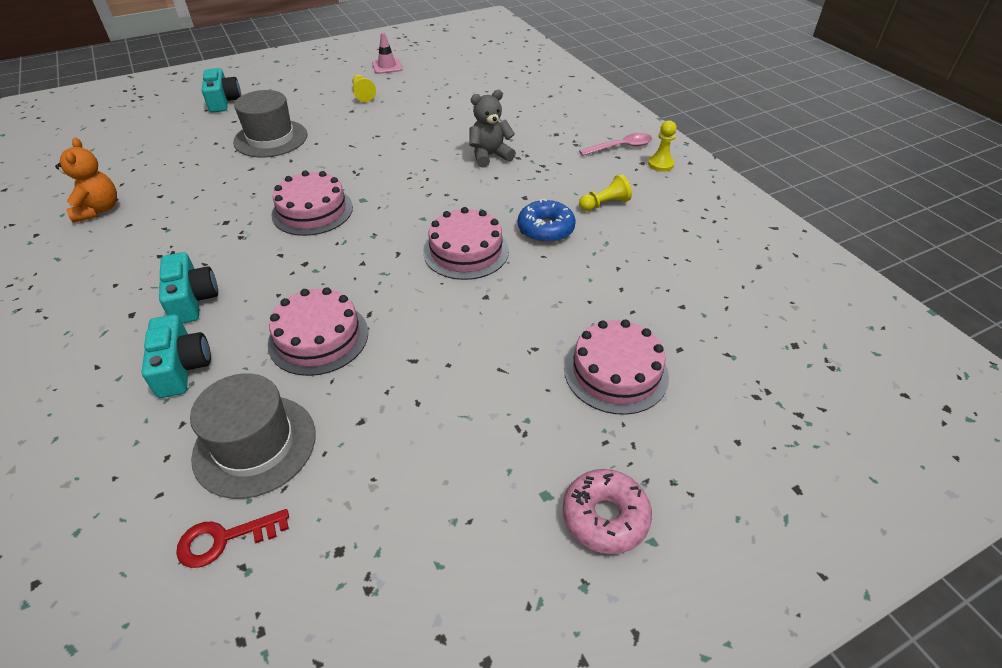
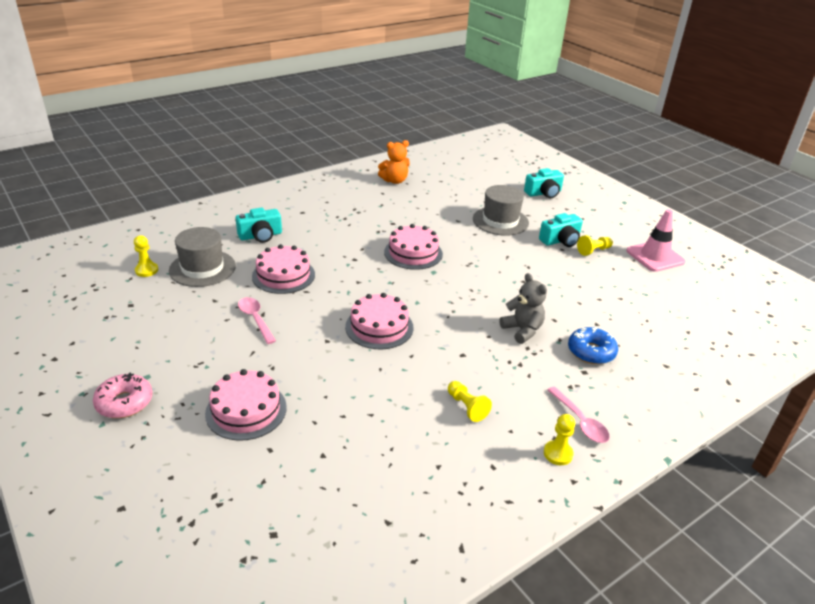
camera: 80 degrees right, 10 degrees down
turquoise camera [159,252,218,323] -> turquoise camera moved to [539,213,583,247]
red key [176,509,289,568] -> yellow pawn [134,235,158,277]
pink traffic cone [372,32,403,74] -> pink traffic cone [626,209,685,272], size x1.62
blue donut [518,199,576,243] -> blue donut moved to [568,327,618,364]
none -> pink spoon [238,297,276,344]

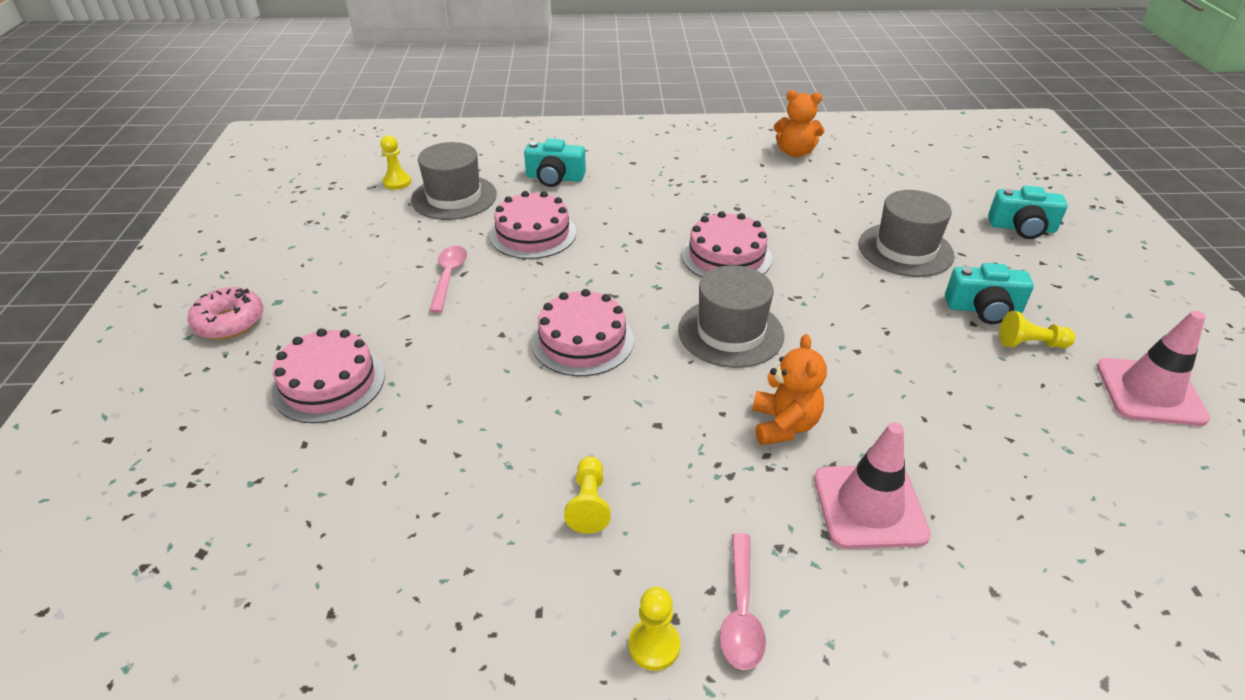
camera: 35 degrees right, 5 degrees up
grey teddy bear [499,273,547,344] -> orange teddy bear [752,334,827,445]
blue donut [568,327,618,364] -> pink traffic cone [814,422,931,549]
none -> grey hat [678,265,784,368]

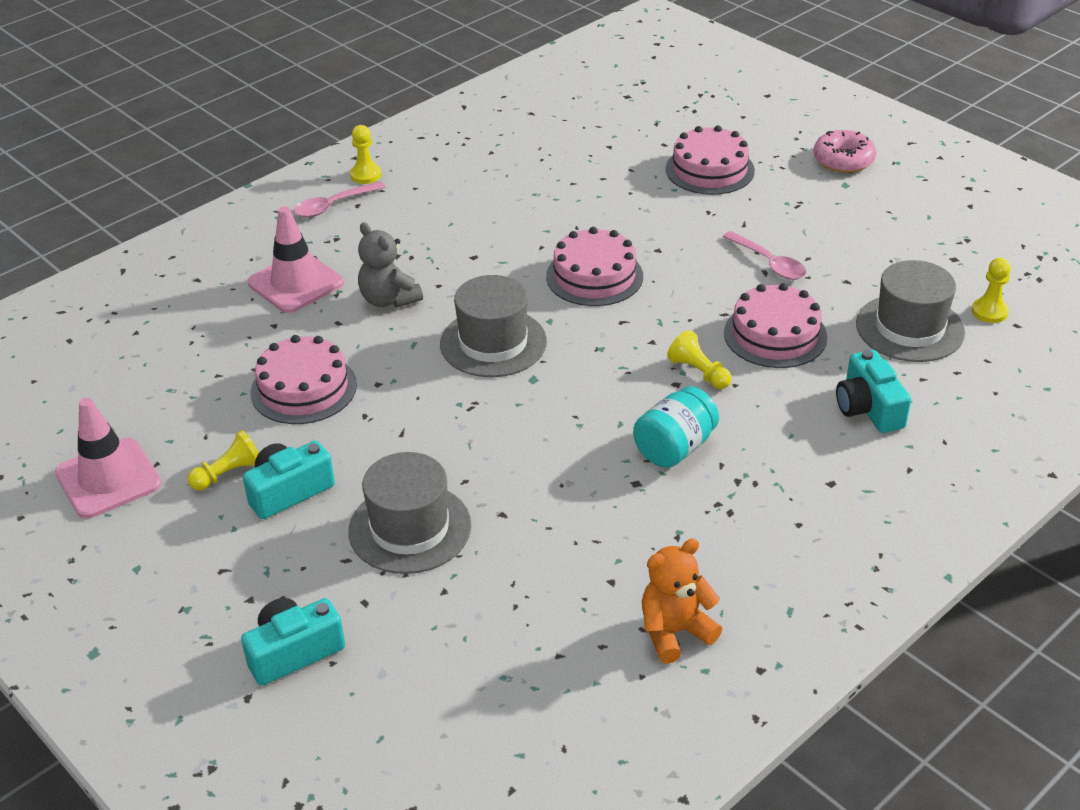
camera: 140 degrees right, 0 degrees up
turquoise camera [524,139,586,187] -> turquoise camera turned 75 degrees counterclockwise [836,350,911,433]
yellow pawn [564,456,611,534] -> yellow pawn moved to [667,330,732,389]
pink cake [682,211,772,278] -> pink cake moved to [250,335,357,424]
pink spoon [719,533,766,670] -> pink spoon turned 90 degrees counterclockwise [294,181,386,217]
orange teddy bear [752,334,827,445] -> grey teddy bear [358,222,423,308]
none -> turquoise jar [633,386,719,468]

